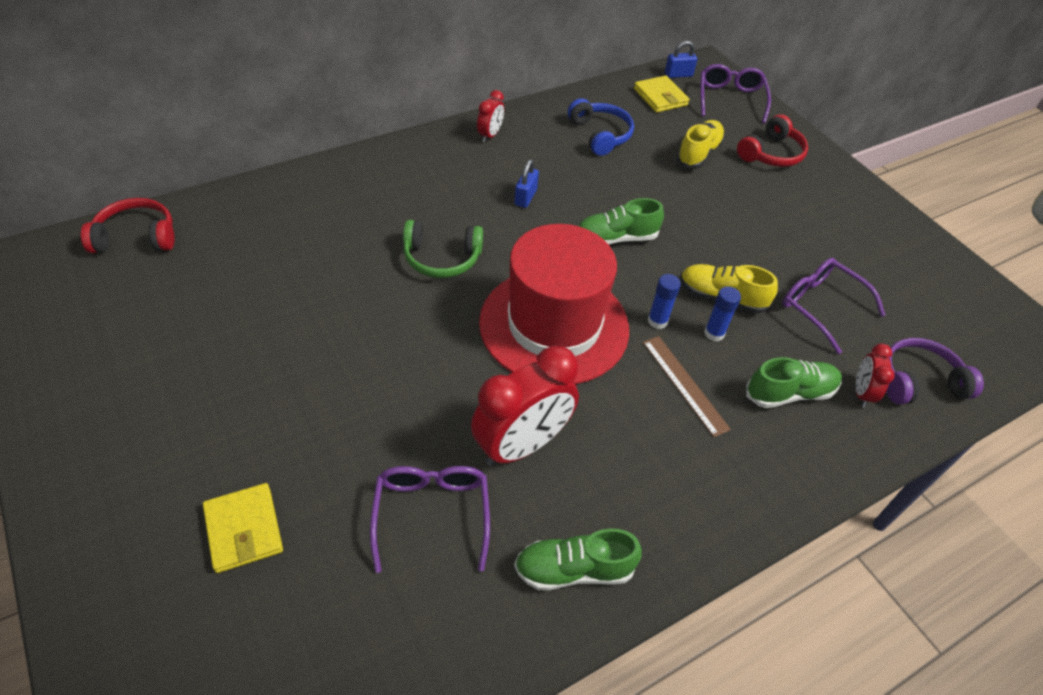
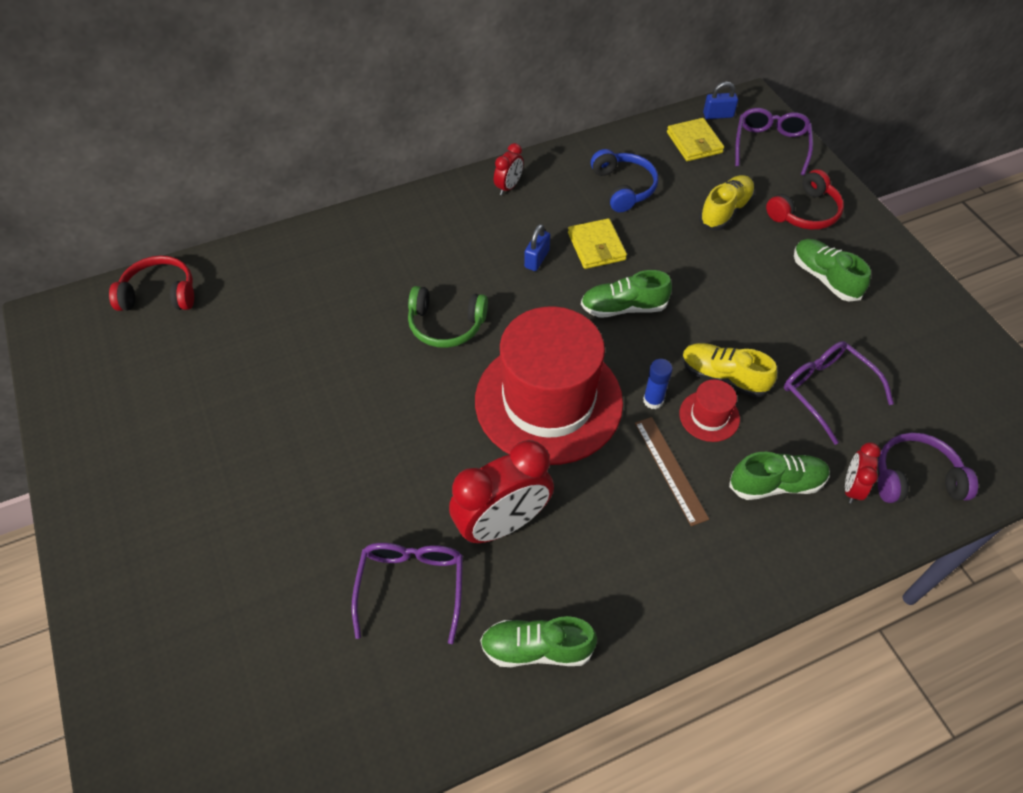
camera: 10 degrees right, 5 degrees up
yellow wallet [203,483,283,573] -> yellow wallet moved to [568,218,627,269]
blue glue stick [704,286,741,341] -> red hat [679,380,740,442]
none -> green shoe [794,239,871,302]

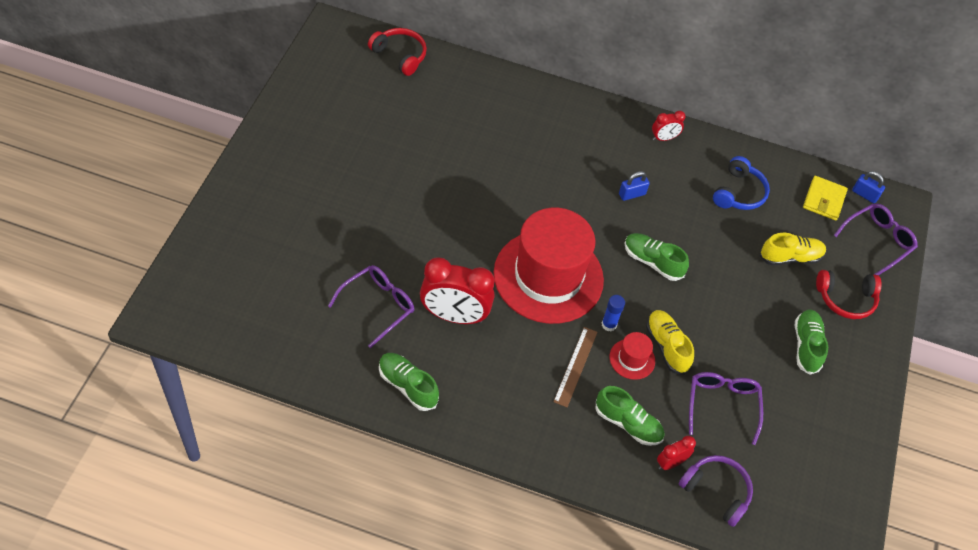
camera: 35 degrees right, 0 degrees up
green headphones [408,286,488,348] -> none
yellow wallet [568,218,627,269] -> none

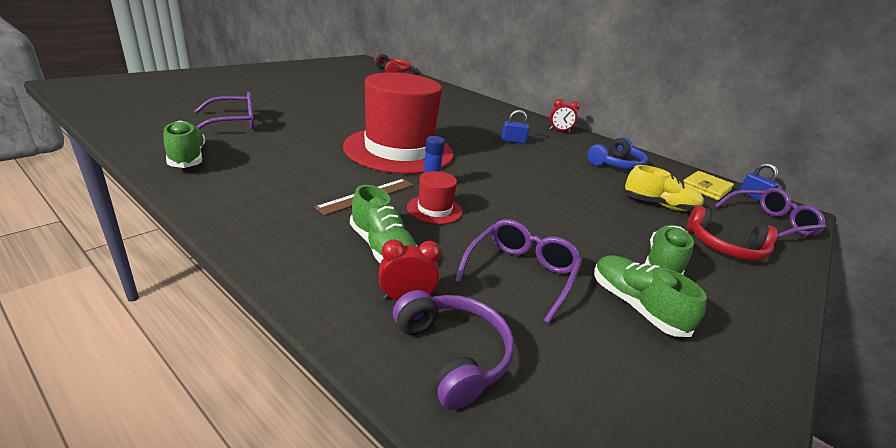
camera: 25 degrees right, 25 degrees down
red clock [420,257,495,324] -> none
green shoe [625,233,689,281] -> green shoe moved to [594,255,707,337]
yellow shoe [646,310,694,375] -> none

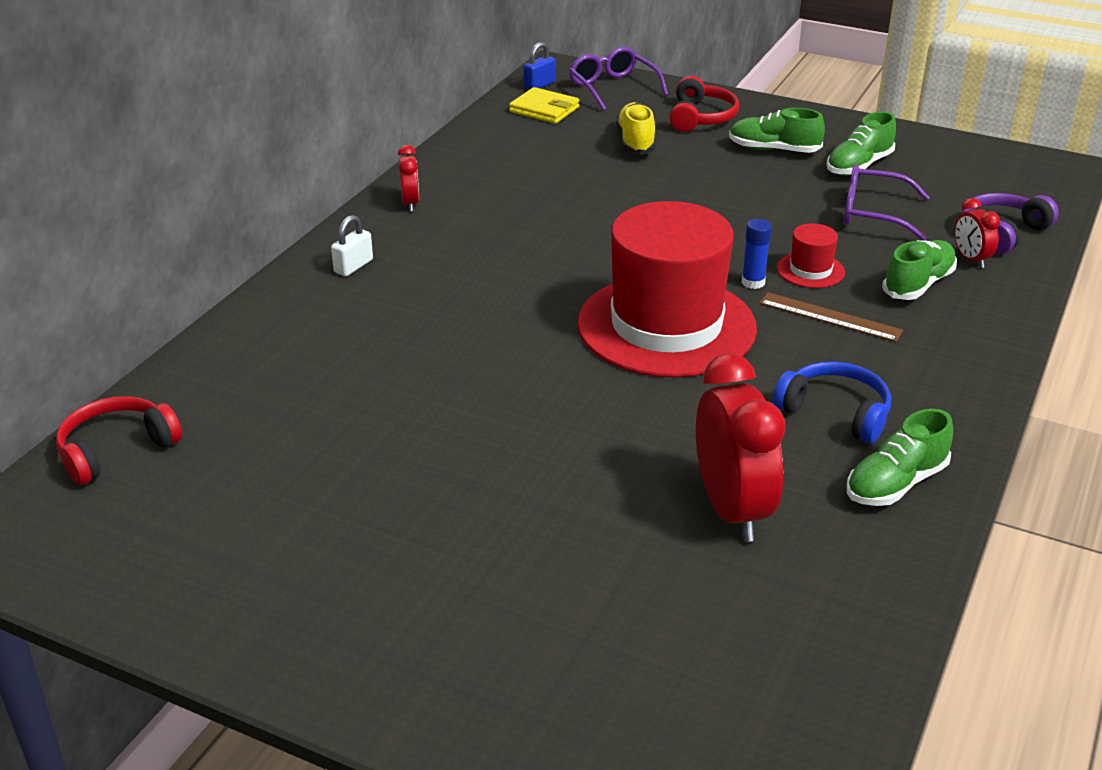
camera: 100 degrees left, 5 degrees up
purple glasses [195,92,255,130] -> red clock [696,353,786,542]
blue padlock [501,110,530,144] -> none
blue headphones [587,137,648,169] -> blue headphones moved to [773,361,891,444]
none -> white padlock [331,215,373,276]

